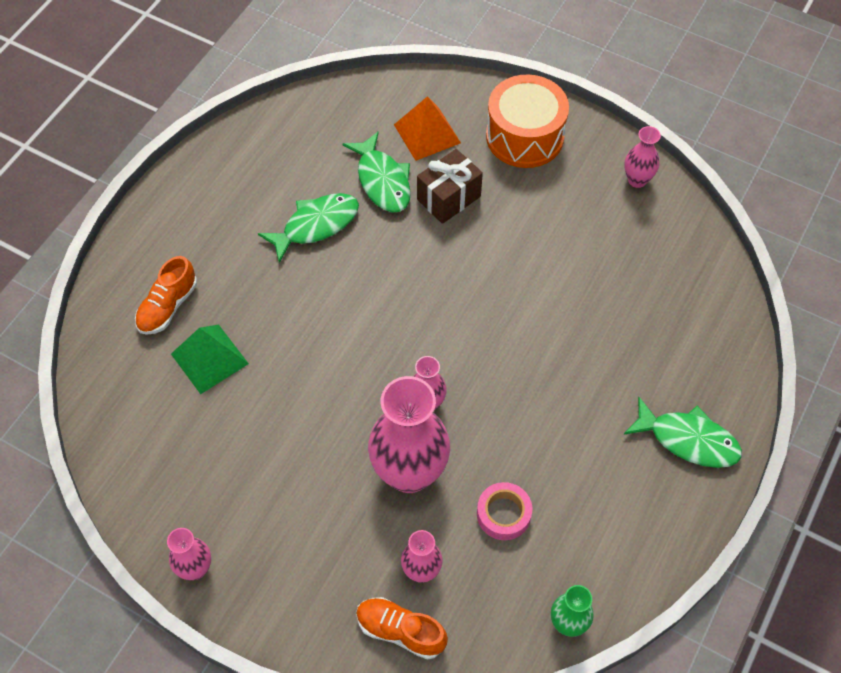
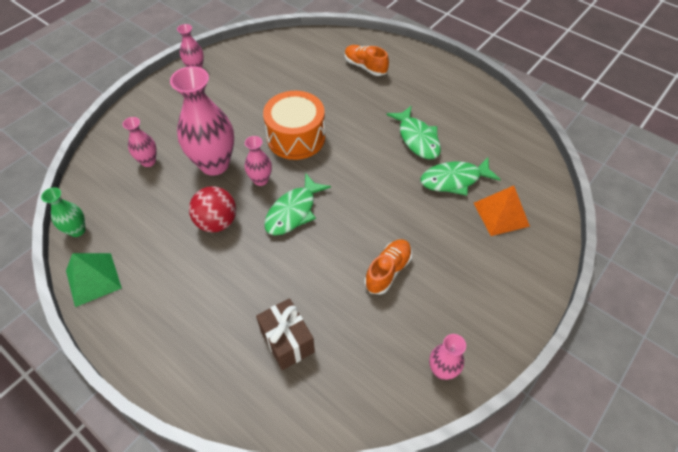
camera: 100 degrees right, 5 degrees down
green pyramid [171,325,249,394] -> green pyramid moved to [66,253,122,307]
orange shoe [356,597,448,660] -> orange shoe moved to [364,239,412,295]
brown gift [417,149,483,224] -> brown gift moved to [256,298,315,370]
pink tape [477,482,532,540] -> none
orange drum [486,74,569,168] -> orange drum moved to [263,91,325,160]
green fish [624,397,742,468] -> green fish moved to [264,173,331,235]
none -> red ball [189,186,236,232]

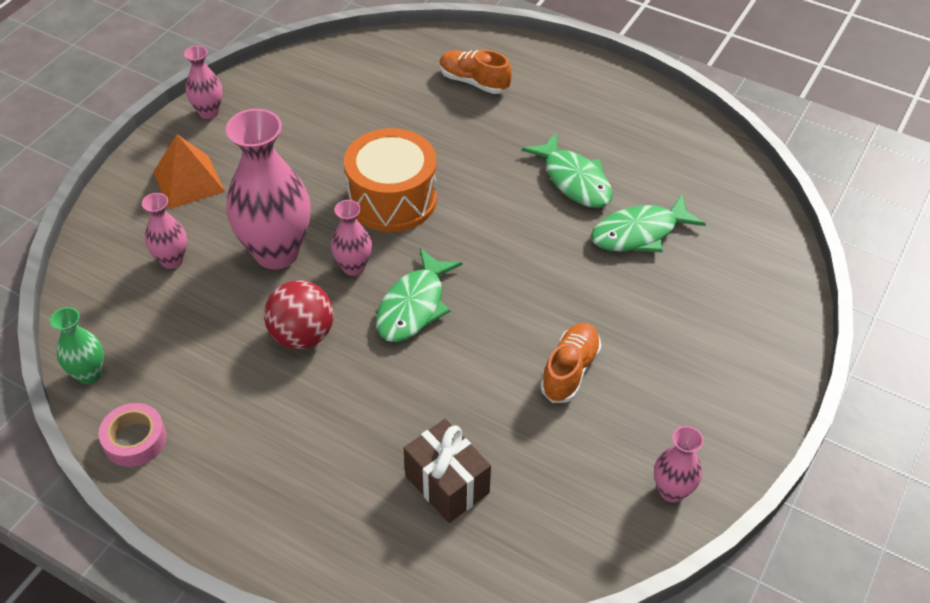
camera: 10 degrees left, 5 degrees down
green pyramid [66,253,122,307] -> pink tape [99,403,166,467]
orange pyramid [474,186,530,236] -> orange pyramid moved to [154,134,225,209]

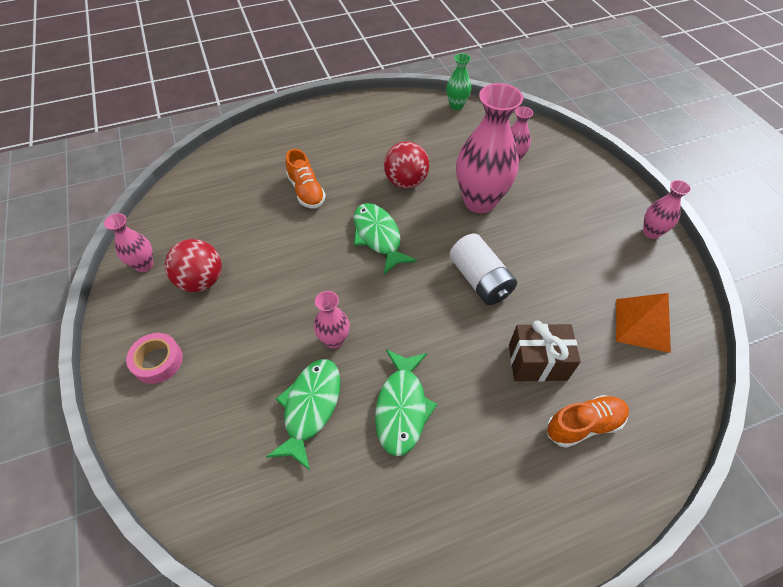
camera: 130 degrees right, 5 degrees up
pink tape [99,403,166,467] -> pink tape moved to [126,333,183,384]
orange pyramid [154,134,225,209] -> orange pyramid moved to [616,293,671,353]
pink vase [331,200,372,276] -> pink vase moved to [314,291,350,349]
orange drum [344,128,437,232] -> white battery [450,233,517,305]
brown gift [403,419,491,523] -> brown gift moved to [509,320,581,381]
green fish [522,132,613,208] -> green fish turned 90 degrees counterclockwise [375,349,438,456]
orange shoe [540,323,601,403] -> orange shoe moved to [286,149,326,208]
none -> red ball [165,239,222,292]

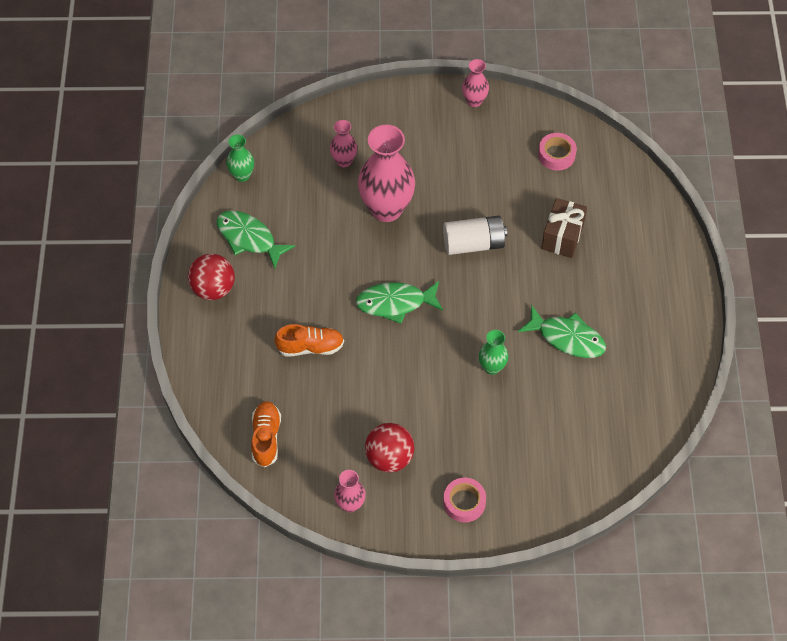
camera: 70 degrees left, 5 degrees up
green fish [266,359,340,470] -> green fish moved to [217,211,295,269]
pink vase [314,291,350,349] -> green vase [479,330,508,375]
red ball [384,141,429,189] -> red ball moved to [188,254,235,300]
orange shoe [547,395,629,448] -> orange shoe moved to [251,401,281,467]
orange pyramid [616,293,671,353] -> pink tape [538,133,577,171]

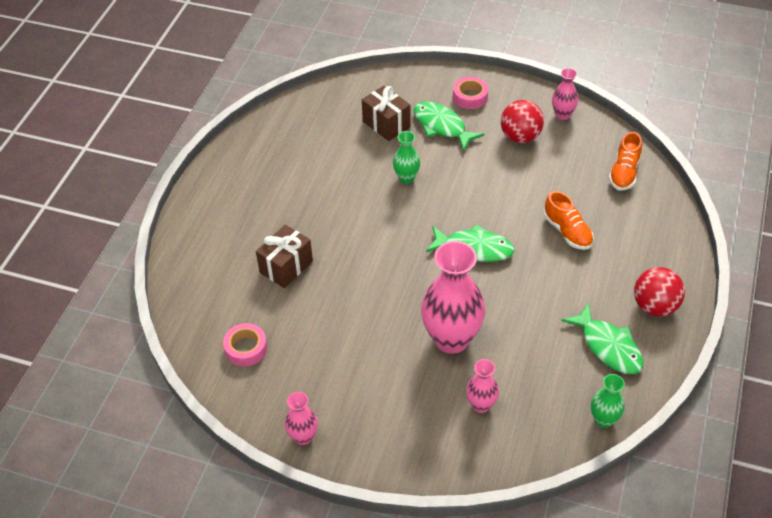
camera: 160 degrees left, 10 degrees down
orange shoe [275,324,344,357] -> orange shoe turned 135 degrees counterclockwise [544,191,594,250]
white battery [443,216,507,255] -> none
green fish [518,305,606,358] -> green fish moved to [414,102,484,151]
none -> brown gift [362,86,411,141]

